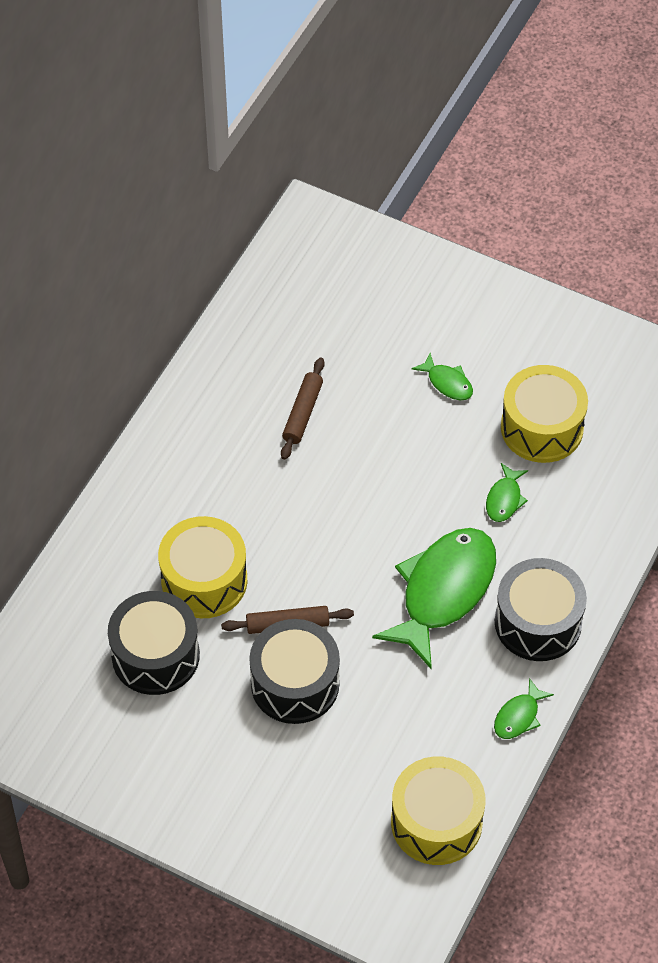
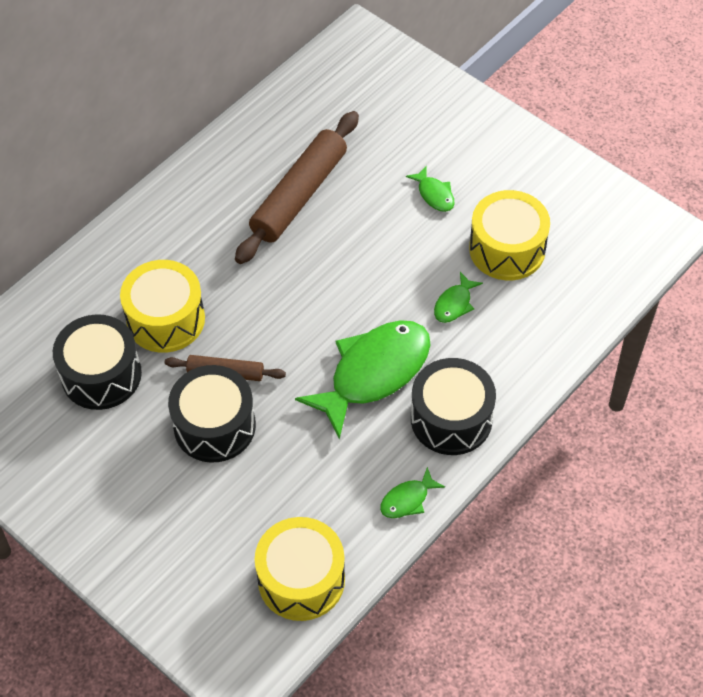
camera: 15 degrees right, 0 degrees up
brown rolling pin [281,357,325,460] -> brown rolling pin [235,111,359,264], size x1.92

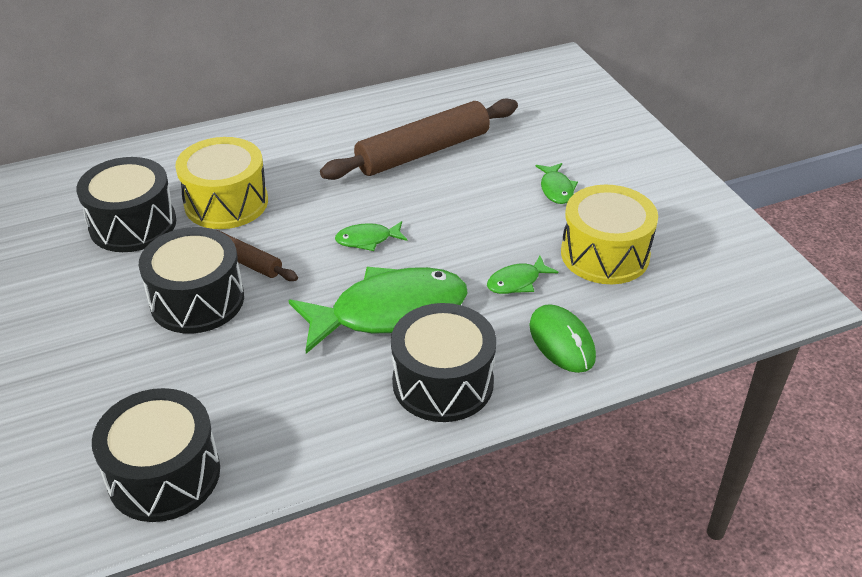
camera: 25 degrees right, 15 degrees down
yellow drum [255,517,345,621] -> black drum [92,388,220,522]
green fish [380,467,445,518] -> green fish moved to [335,221,408,251]
none -> green mouse [529,304,596,373]

